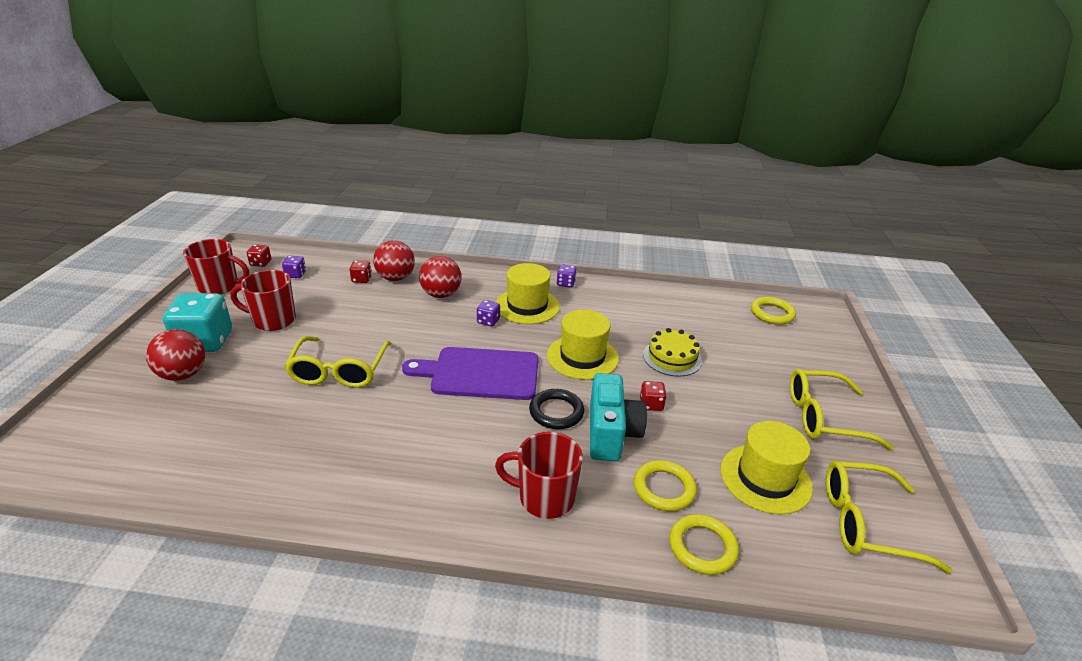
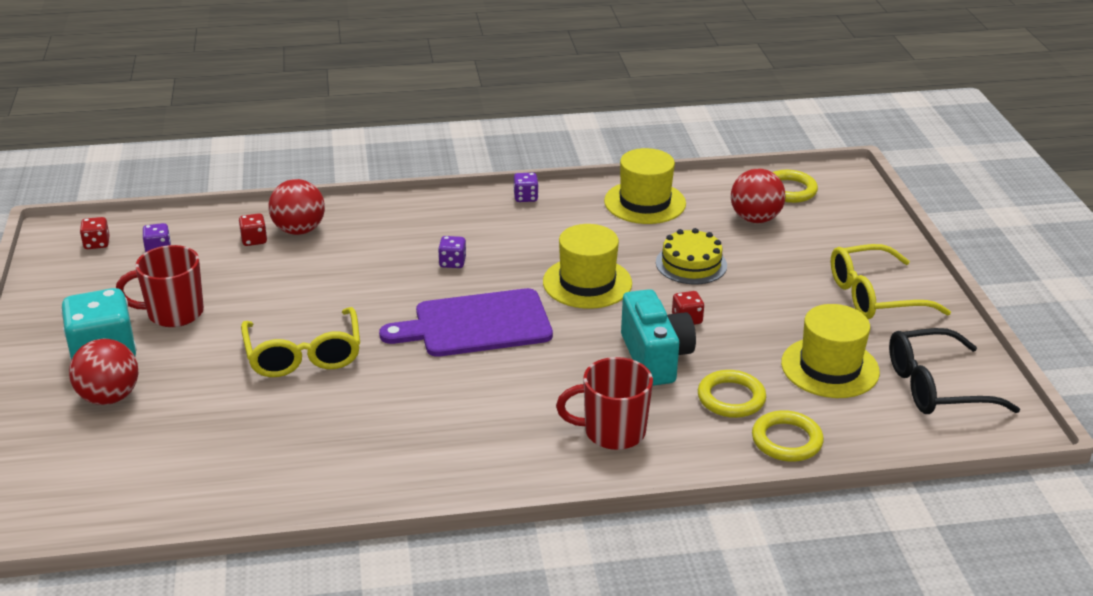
camera: 15 degrees left, 0 degrees up
red mug [183,239,249,294] -> none
red ball [419,256,462,298] -> red ball moved to [731,169,786,223]
yellow hat [496,263,560,324] -> yellow hat moved to [604,148,686,224]
black ring [529,389,584,429] -> none
yellow glasses [826,460,952,574] -> black glasses [889,328,1020,414]

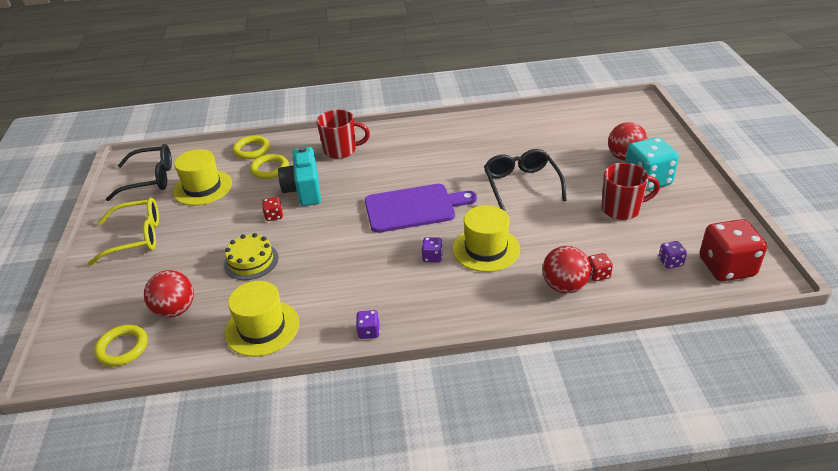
camera: 175 degrees left, 5 degrees up
red dice [80,217,110,249] -> red dice [699,219,767,281], size x2.21
yellow glasses [241,307,360,377] -> black glasses [484,149,567,211]
yellow hat [543,224,632,309] -> yellow hat moved to [453,205,520,272]

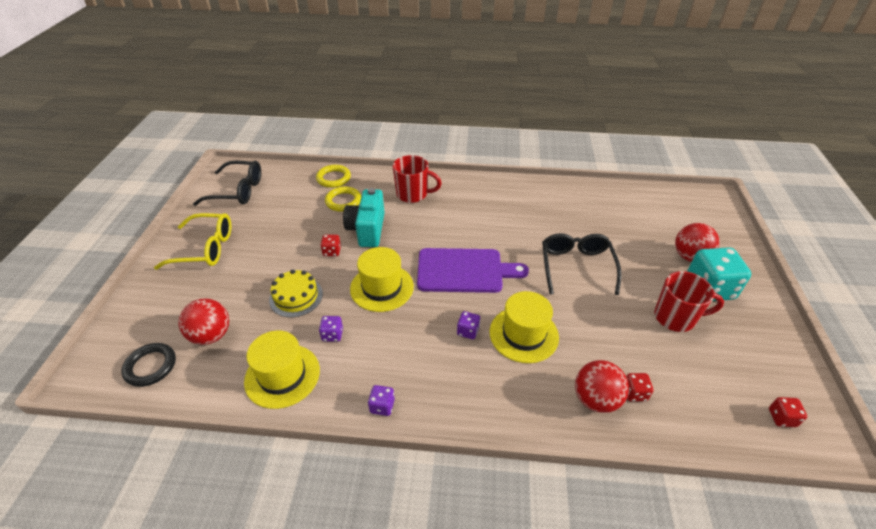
camera: 10 degrees right, 5 degrees up
yellow ring [94,325,148,367] -> black ring [121,343,176,387]
yellow hat [173,149,232,206] -> yellow hat moved to [350,247,414,312]
purple dice [659,241,687,269] -> purple dice moved to [319,316,343,342]
red dice [699,219,767,281] -> red dice [769,397,807,427], size x0.45

